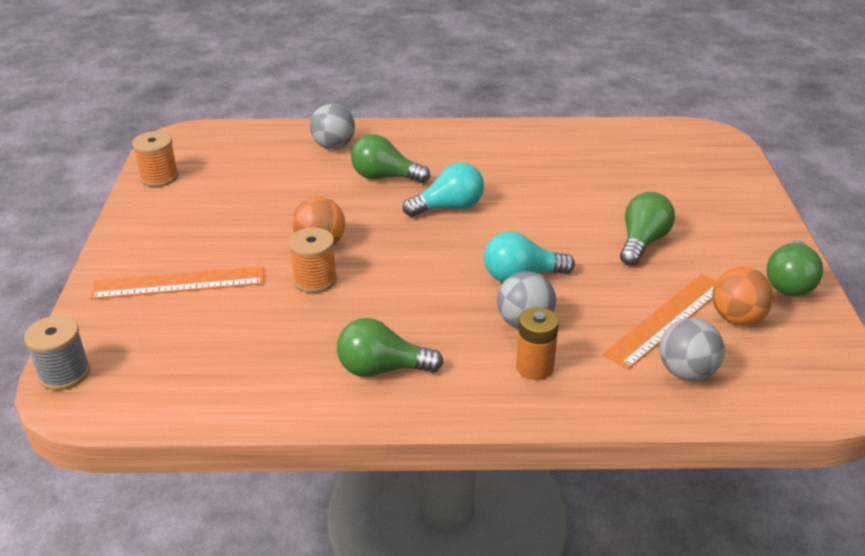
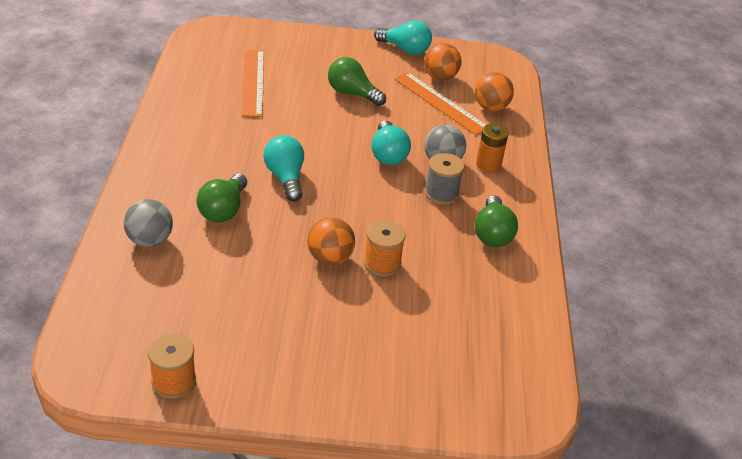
camera: 90 degrees left, 5 degrees up
grey spool [24,316,90,390] -> grey spool moved to [425,153,464,205]
orange ruler [90,266,264,300] -> orange ruler moved to [242,50,264,117]
grey ball [660,318,725,381] -> orange ball [475,72,514,111]
green light bulb [766,240,823,296] -> turquoise light bulb [374,20,432,55]

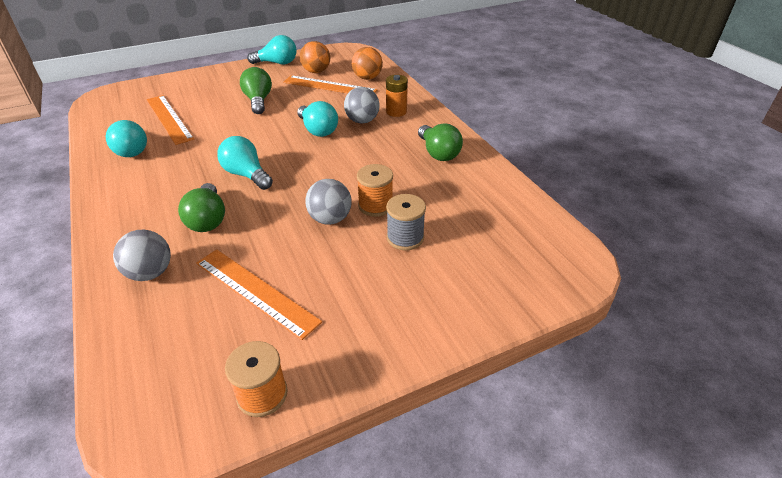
camera: 25 degrees left, 0 degrees up
orange ball [308,217,355,265] -> grey ball [305,179,352,225]
green light bulb [328,57,386,106] -> green light bulb turned 75 degrees clockwise [240,67,272,114]
grey spool [425,153,464,205] -> grey spool moved to [386,194,426,250]
none -> turquoise light bulb [106,120,147,157]
none -> orange ruler [196,249,322,340]

